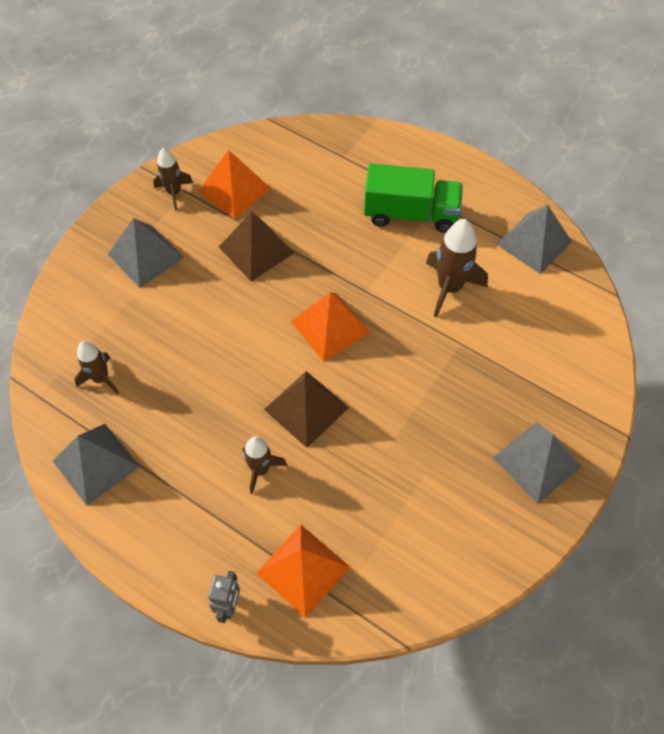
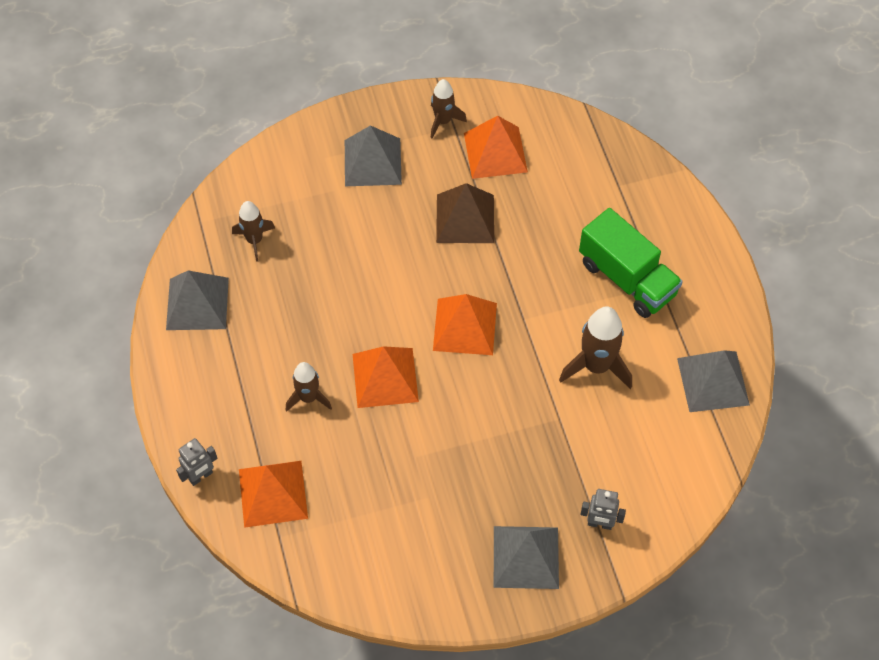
camera: 40 degrees right, 0 degrees up
brown pyramid [264,371,349,448] -> orange pyramid [353,346,419,408]
none -> grey robot [581,489,626,530]

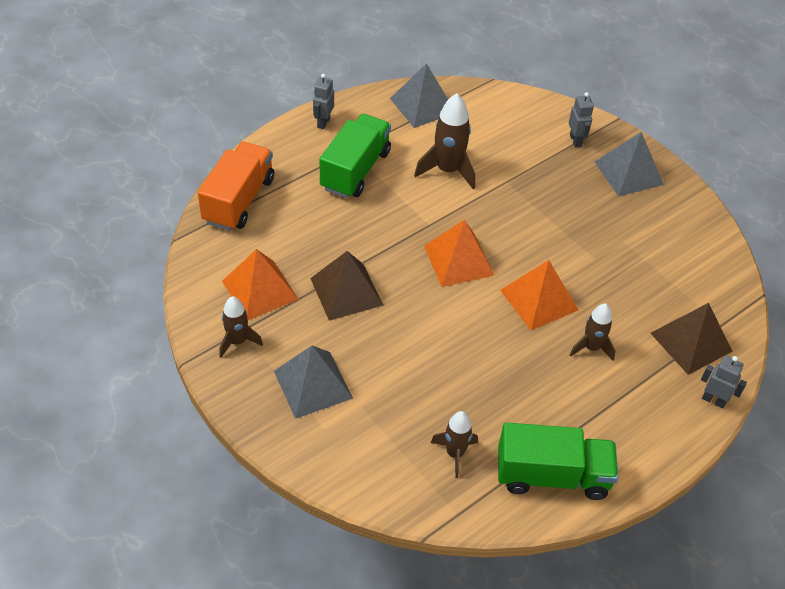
camera: 115 degrees left, 10 degrees down
grey pyramid [166,270,229,330] -> green truck [498,422,618,500]
orange pyramid [239,461,308,528] -> brown pyramid [651,303,733,375]
none -> orange truck [198,142,274,231]
none -> grey robot [313,74,334,129]

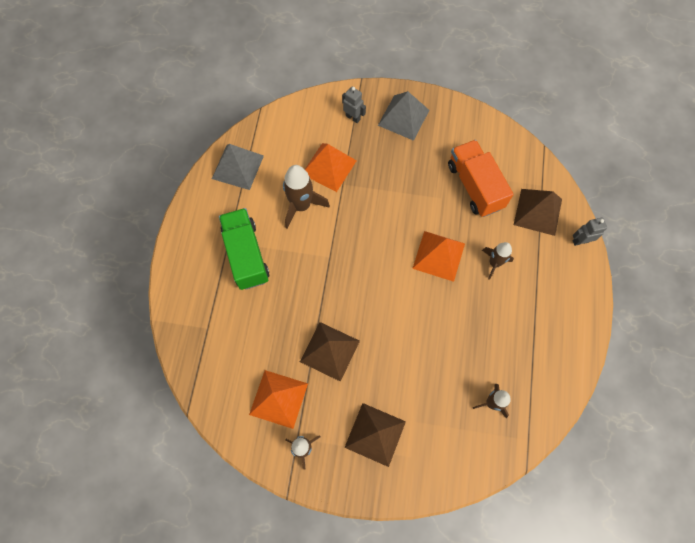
camera: 40 degrees left, 20 degrees up
orange truck [198,142,274,231] -> orange truck moved to [448,140,514,217]
grey pyramid [274,346,353,419] -> brown pyramid [344,403,406,467]
grey robot [313,74,334,129] -> none
orange pyramid [424,219,494,287] -> orange pyramid moved to [305,143,357,192]
green truck [498,422,618,500] -> none

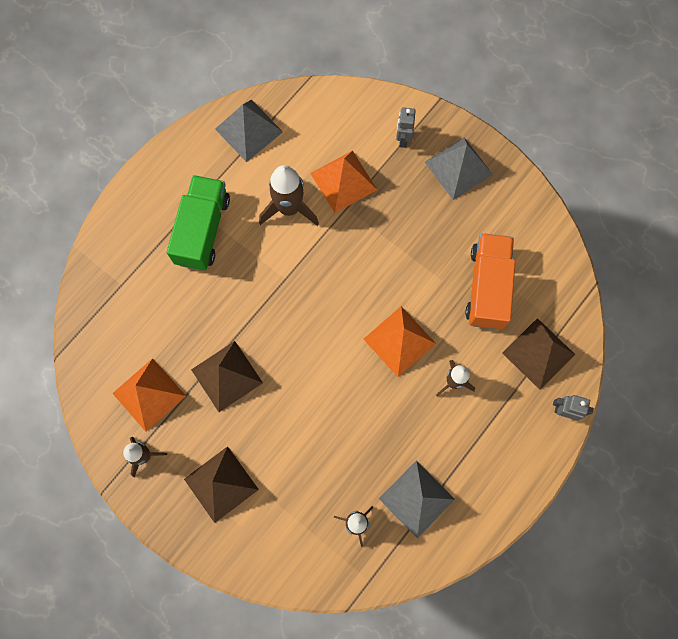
camera: 30 degrees right, 5 degrees up
grey robot [342,87,366,123] -> grey robot turned 150 degrees counterclockwise [396,107,416,148]
none -> grey pyramid [379,460,455,538]

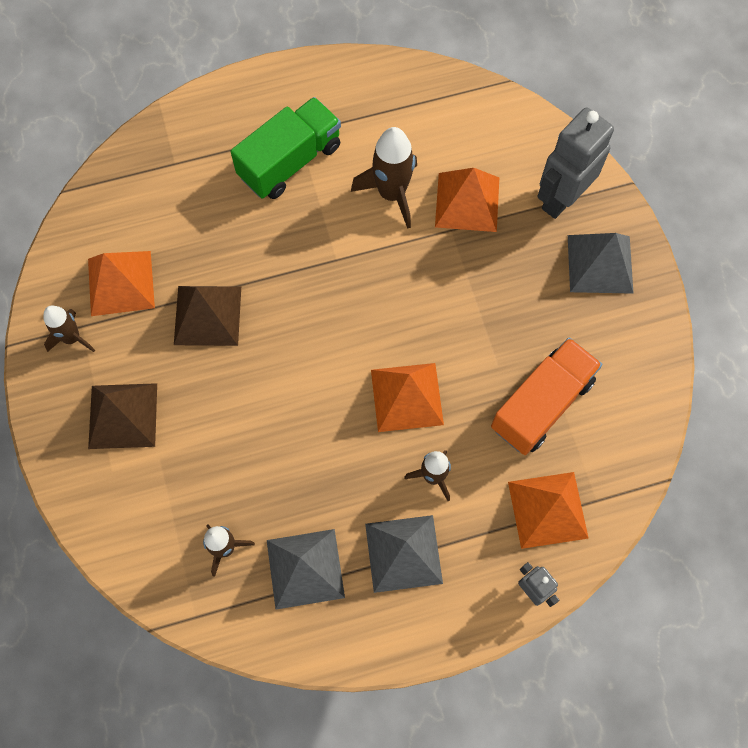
camera: 35 degrees right, 5 degrees down
grey pyramid [215,99,283,162] -> grey pyramid moved to [365,515,443,593]
grey robot [396,107,416,148] -> grey robot [537,107,614,219], size x1.98
brown pyramid [502,318,575,390] -> orange pyramid [508,472,589,549]

